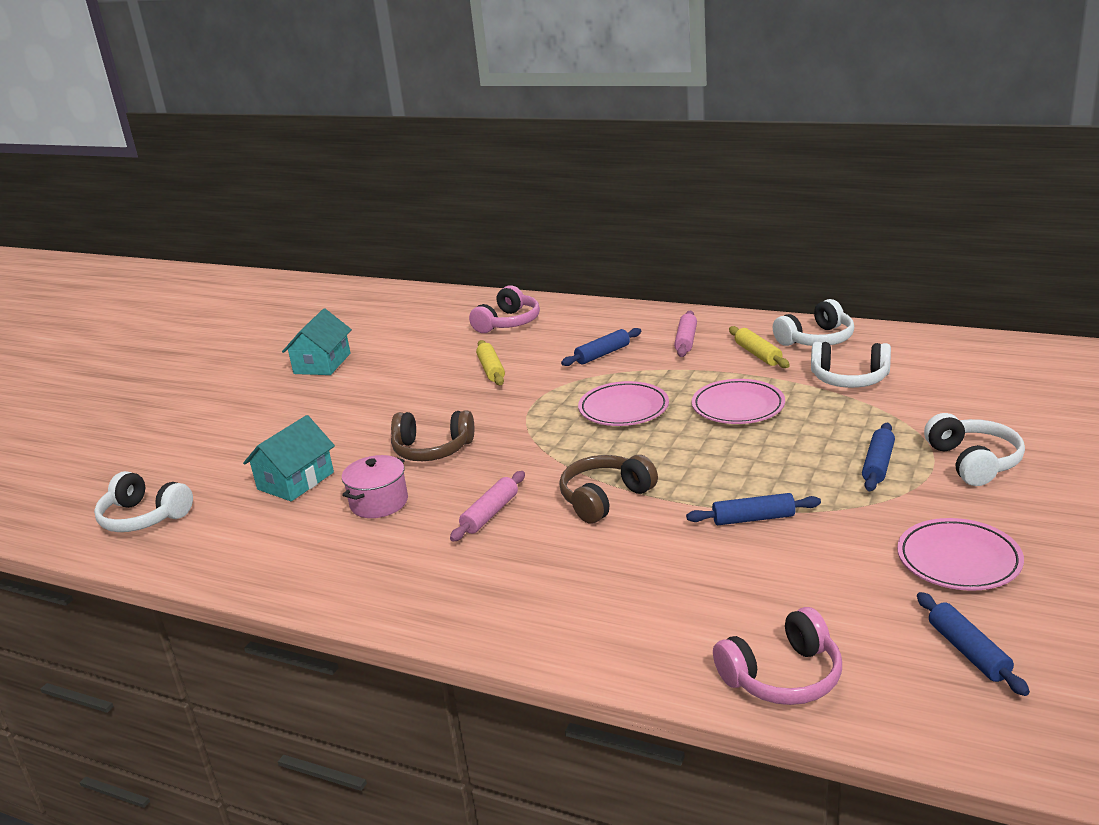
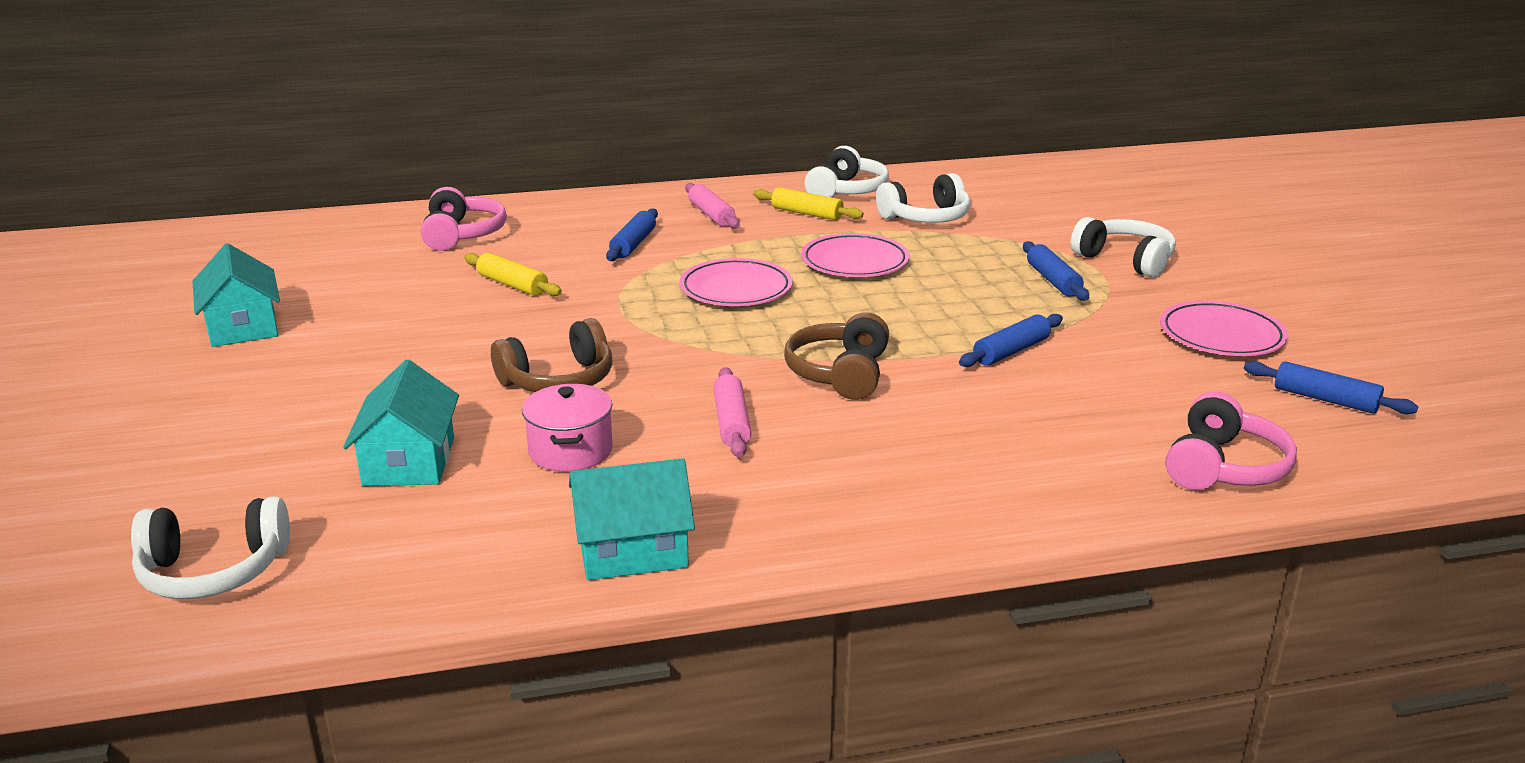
camera: 40 degrees left, 0 degrees up
none -> turquoise house [569,458,695,580]

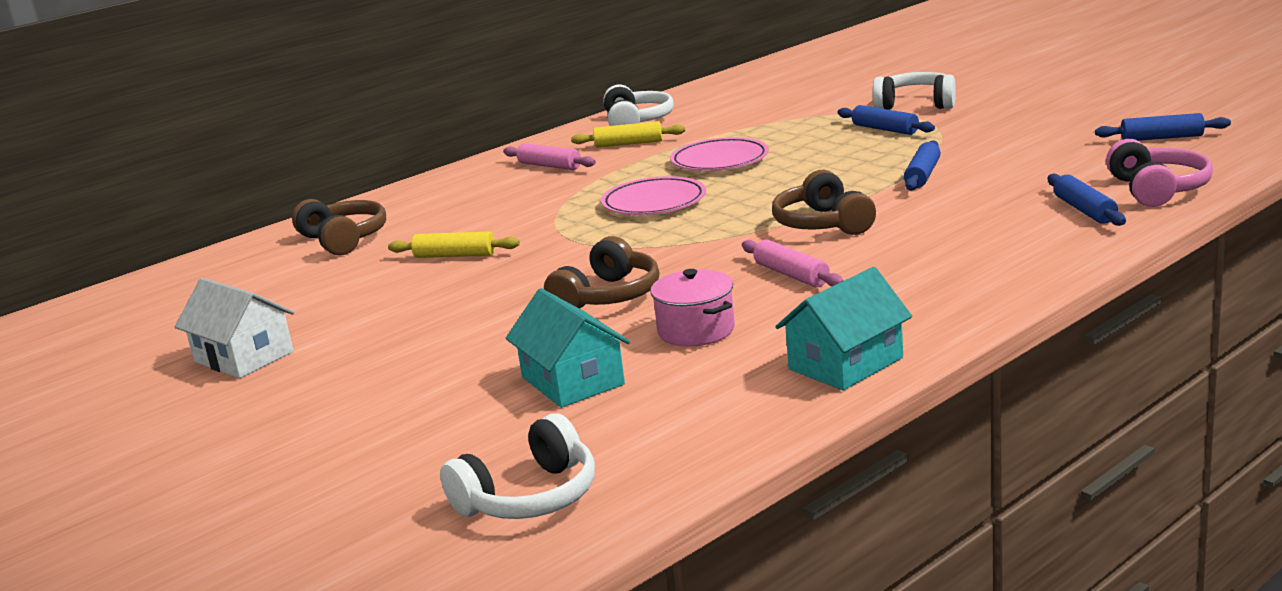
camera: 25 degrees left, 5 degrees down
turquoise house [192,243,280,347] -> white house [175,278,294,378]
pink headphones [421,187,507,251] -> brown headphones [292,199,386,256]
blue rolling pin [606,208,658,261] -> blue rolling pin moved to [1048,174,1126,226]
white headphones [876,173,971,223] -> none
pink plate [1160,301,1288,356] -> none

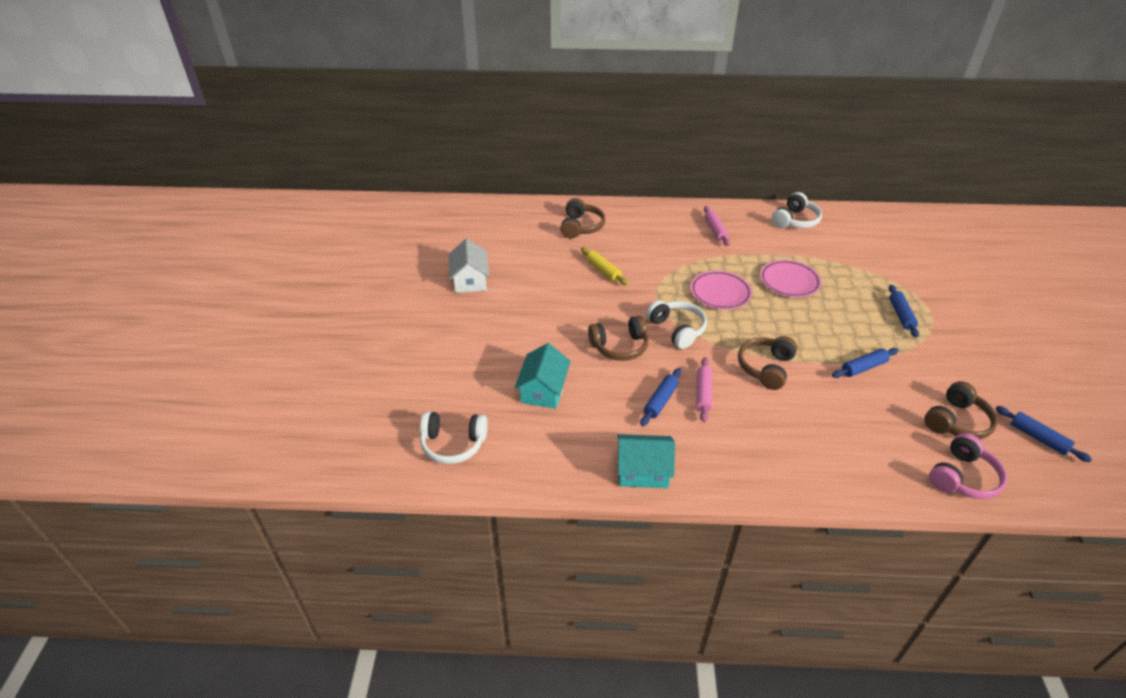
camera: 40 degrees right, 20 degrees up
yellow rolling pin [571,121,685,148] -> none
pink pot [650,269,735,346] -> none
white headphones [872,72,956,110] -> white headphones moved to [646,300,707,349]
blue rolling pin [1048,174,1126,226] -> blue rolling pin moved to [640,368,681,426]
none -> brown headphones [924,381,998,439]

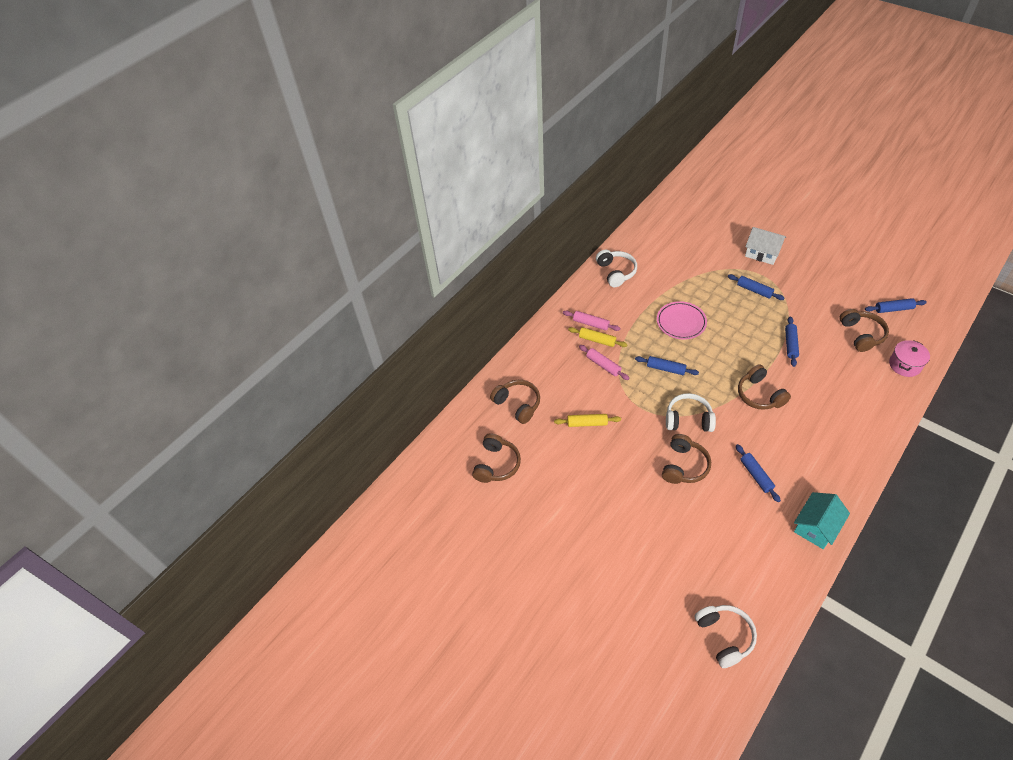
camera: 50 degrees left, 10 degrees up
white headphones [420,411,488,464] -> white headphones turned 60 degrees counterclockwise [694,605,757,668]
white house [449,239,489,293] -> white house moved to [745,227,786,265]
turquoise house [515,343,571,409] -> none
pink plate [690,271,752,310] -> blue rolling pin [635,356,699,375]
pink rolling pin [696,357,712,422] -> pink rolling pin moved to [579,345,629,380]
pink headphones [929,433,1007,499] -> pink pot [889,340,930,377]
none -> brown headphones [472,433,521,483]
none -> yellow rolling pin [568,327,628,347]

